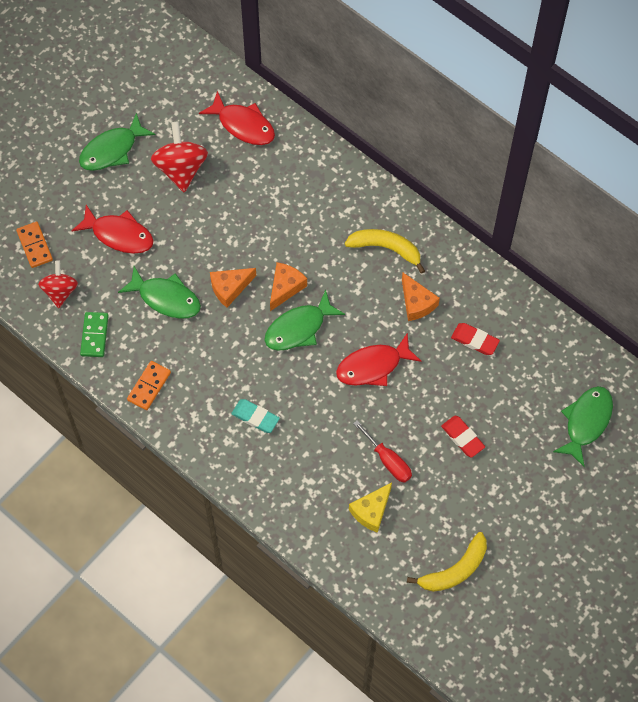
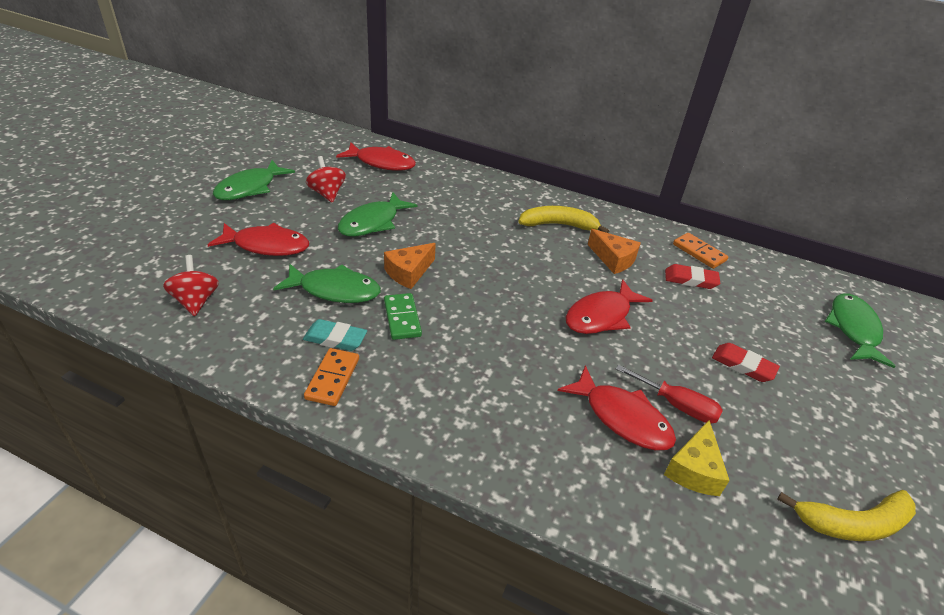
camera: 20 degrees left, 25 degrees down
orange domino [16,222,53,268] -> orange domino moved to [673,233,728,269]
green domino [80,312,109,357] -> green domino moved to [384,293,422,340]
red spinning top [151,122,208,192] -> red spinning top [306,156,346,203], size x0.66
turquoise eraser [231,399,280,433] -> turquoise eraser moved to [303,319,367,351]
green fish [264,290,345,351] -> green fish moved to [338,192,418,237]
orange cheese [270,262,307,311] -> none
yellow banana [407,532,487,592] -> yellow banana turned 45 degrees clockwise [777,490,916,541]
none -> red fish [558,365,676,450]

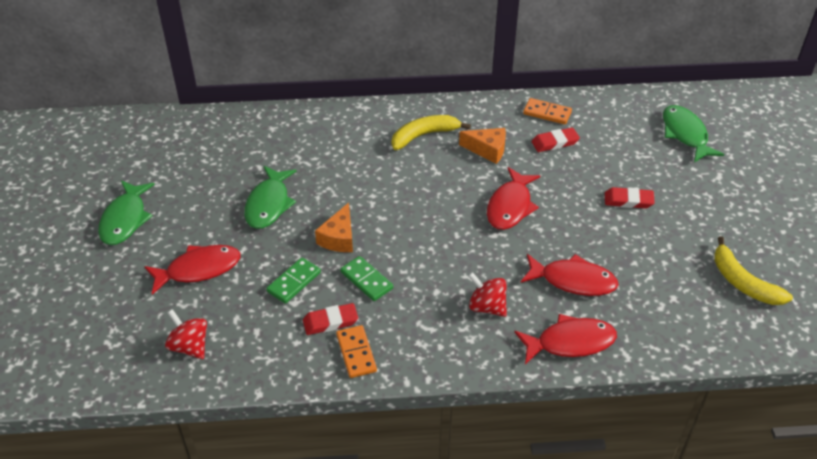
camera: 25 degrees left, 5 degrees up
green fish [273,264,381,303] -> green domino [266,257,321,304]
turquoise eraser [303,319,367,351] -> red eraser [303,303,358,335]
red spinning top [306,156,346,203] -> red spinning top moved to [468,272,507,317]
red fish [336,142,416,171] -> red fish moved to [514,314,617,364]
red screwdriver [616,364,723,424] -> none
yellow cheese [664,420,730,496] -> none
yellow banana [777,490,916,541] -> yellow banana turned 90 degrees clockwise [714,236,793,305]

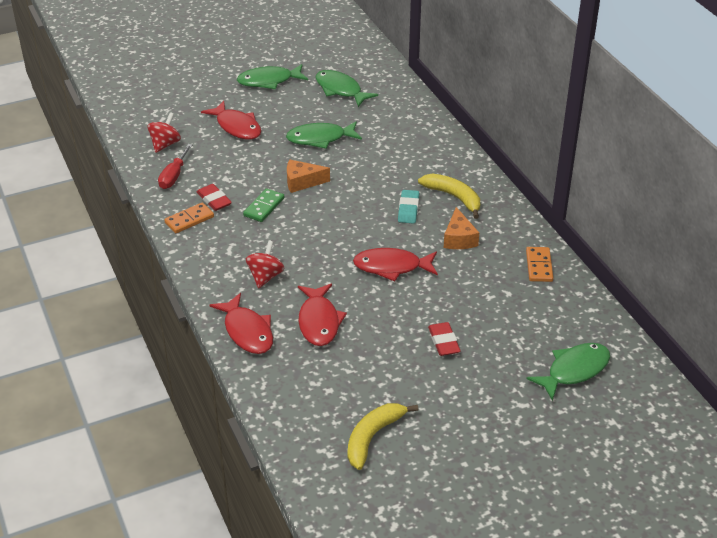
camera: 70 degrees right, 5 degrees down
green domino [266,257,321,304] -> none
red eraser [532,127,580,152] -> none
none -> red screwdriver [158,144,192,189]
none -> green fish [315,70,378,107]
none -> turquoise eraser [398,190,419,224]

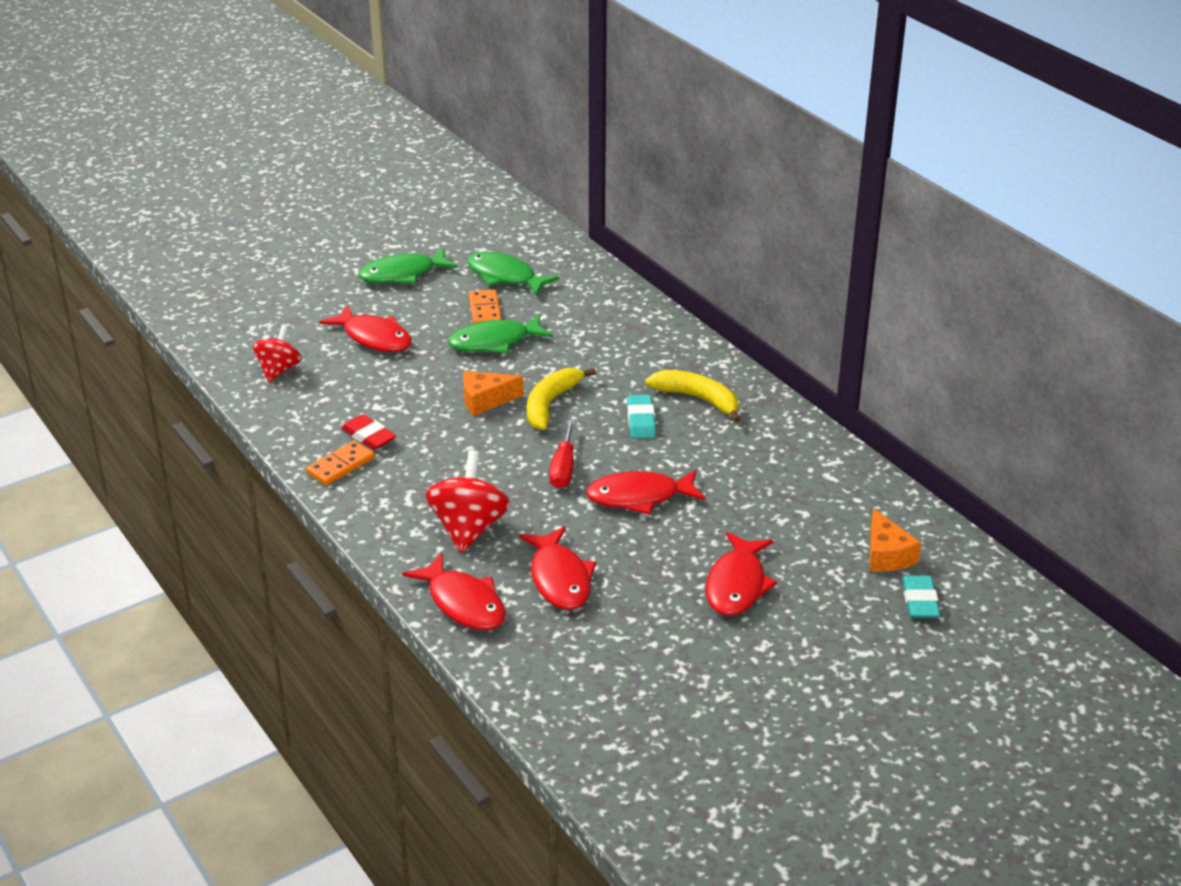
camera: 10 degrees left, 5 degrees down
red screwdriver [158,144,192,189] -> red screwdriver moved to [549,420,575,489]
green domino [243,188,284,222] -> none
red spinning top [246,240,285,288] -> red spinning top [425,450,510,553], size x1.51
yellow banana [348,403,418,470] -> yellow banana moved to [527,368,596,430]
red eraser [428,322,461,356] -> red fish [705,532,777,616]
orange cheese [444,207,479,249] -> orange cheese moved to [870,508,921,572]
orange domino [526,247,553,282] -> orange domino moved to [469,289,502,324]
green fish [527,343,610,401] -> turquoise eraser [902,575,940,618]

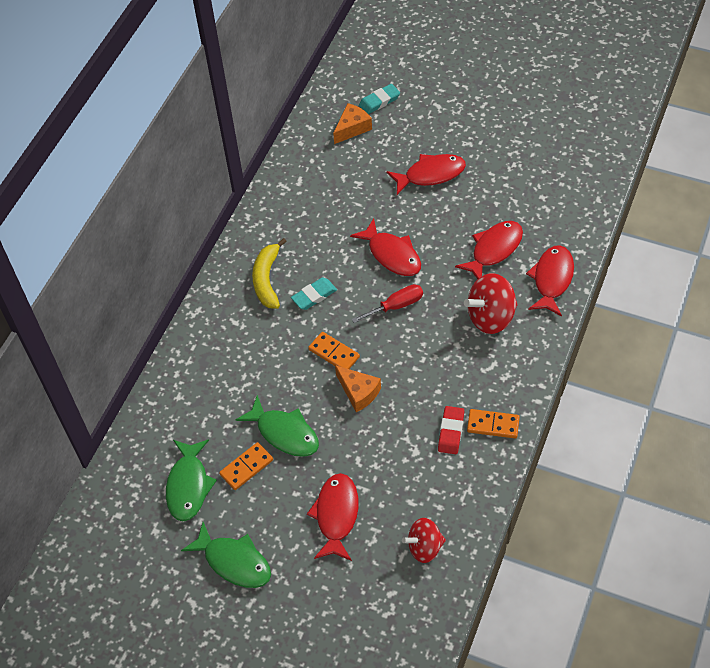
camera: 120 degrees left, 20 degrees up
yellow banana [527,368,596,430] -> orange domino [308,332,360,369]

